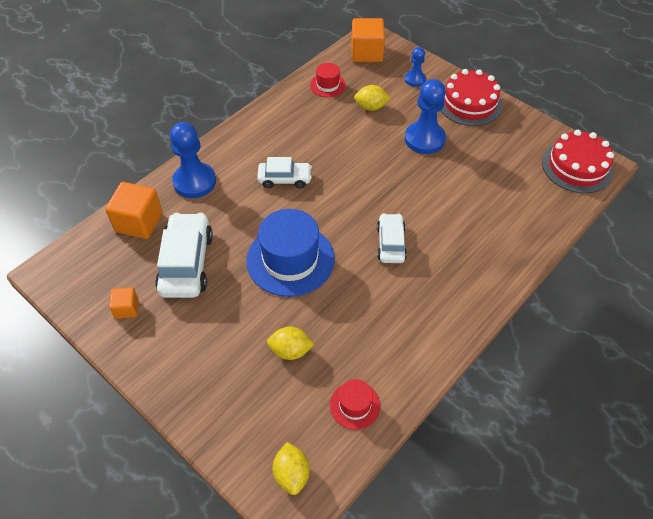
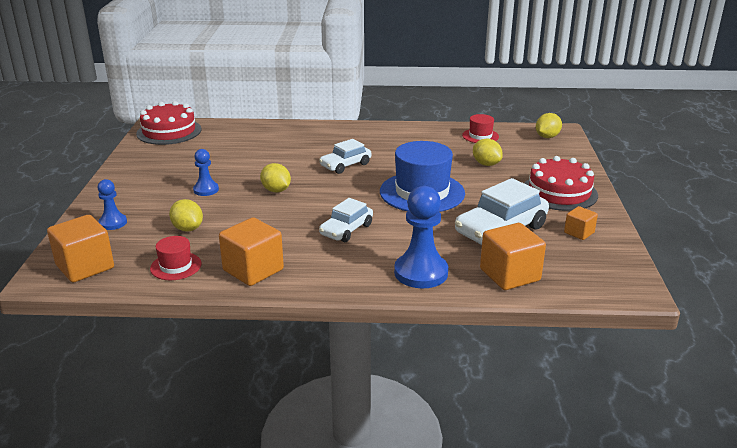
camera: 130 degrees left, 25 degrees down
white car [257,157,312,188] -> white car turned 105 degrees counterclockwise [319,198,373,242]
blue pawn [405,79,446,154] -> blue pawn [193,149,219,196], size x0.56
red cake [441,69,503,126] -> red cake moved to [524,156,598,211]
none -> orange cube [219,218,284,286]
none -> yellow lemon [260,163,291,193]

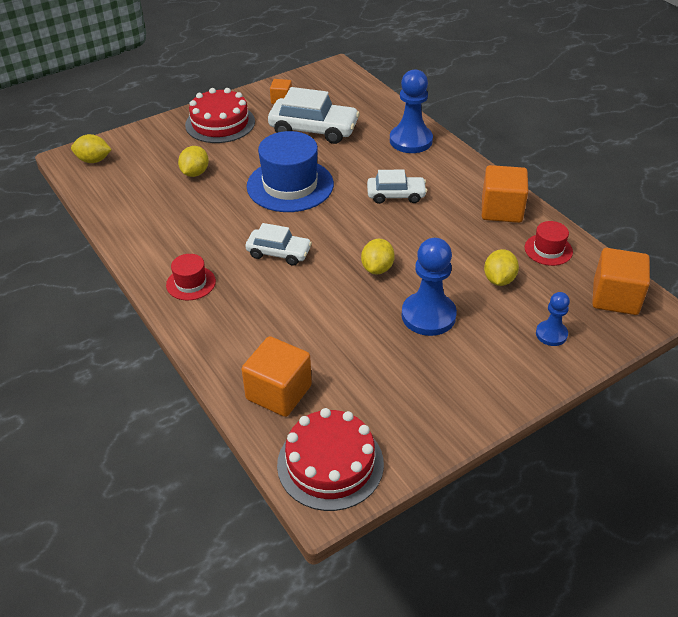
camera: 125 degrees left, 15 degrees up
blue pawn [193,149,219,196] -> blue pawn [402,238,457,336], size x1.79
red hat [462,114,499,143] -> red hat moved to [166,254,216,300]
orange cube [480,223,546,290] -> orange cube moved to [242,336,312,417]

